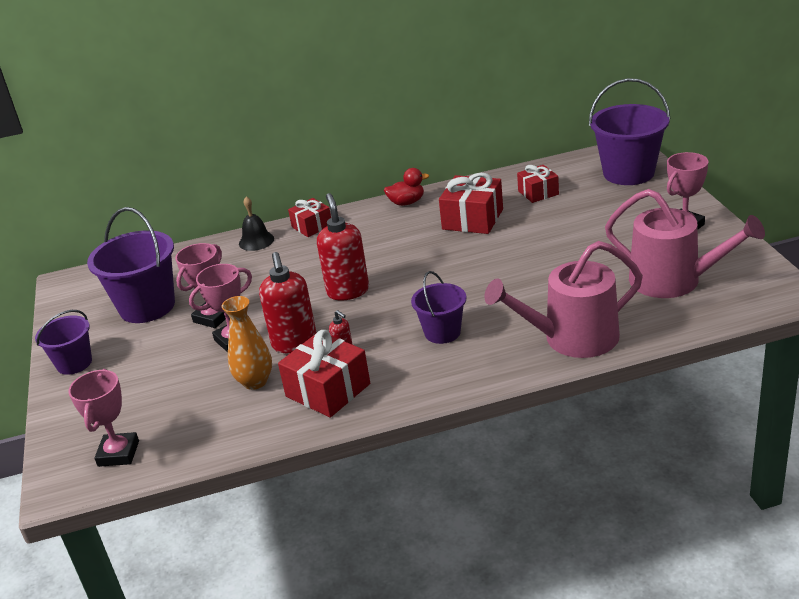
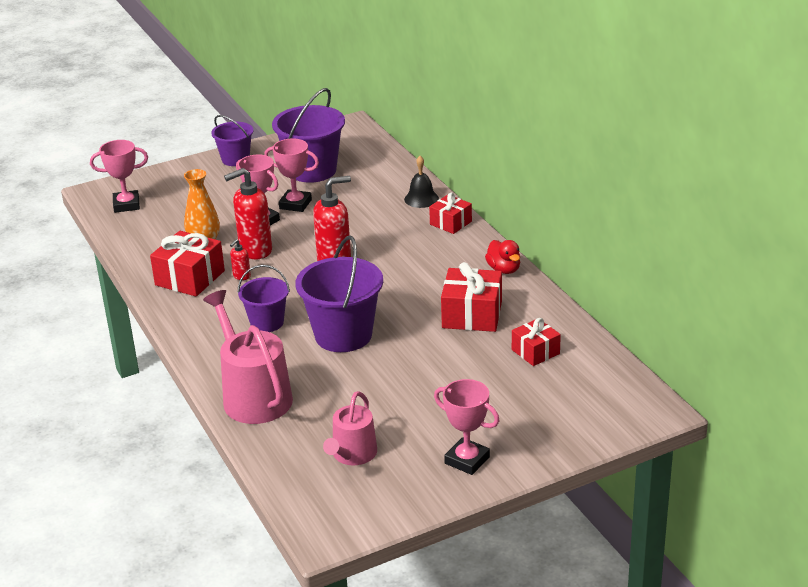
camera: 75 degrees right, 0 degrees up
purple bucket [589,78,671,185] -> purple bucket moved to [295,235,383,352]
pink watering can [605,189,765,298] -> pink watering can [323,391,377,465], size x0.61

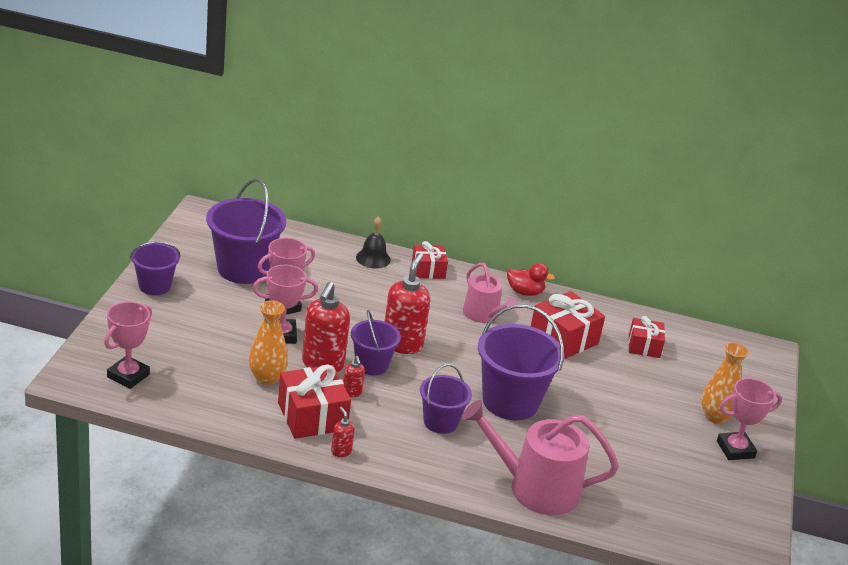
camera: 55 degrees left, 0 degrees up
pink watering can [323,391,377,465] -> pink watering can moved to [463,263,518,323]
none -> red soap dispenser [331,407,355,457]
none -> purple bucket [351,310,401,375]
none -> orange vase [701,342,749,424]

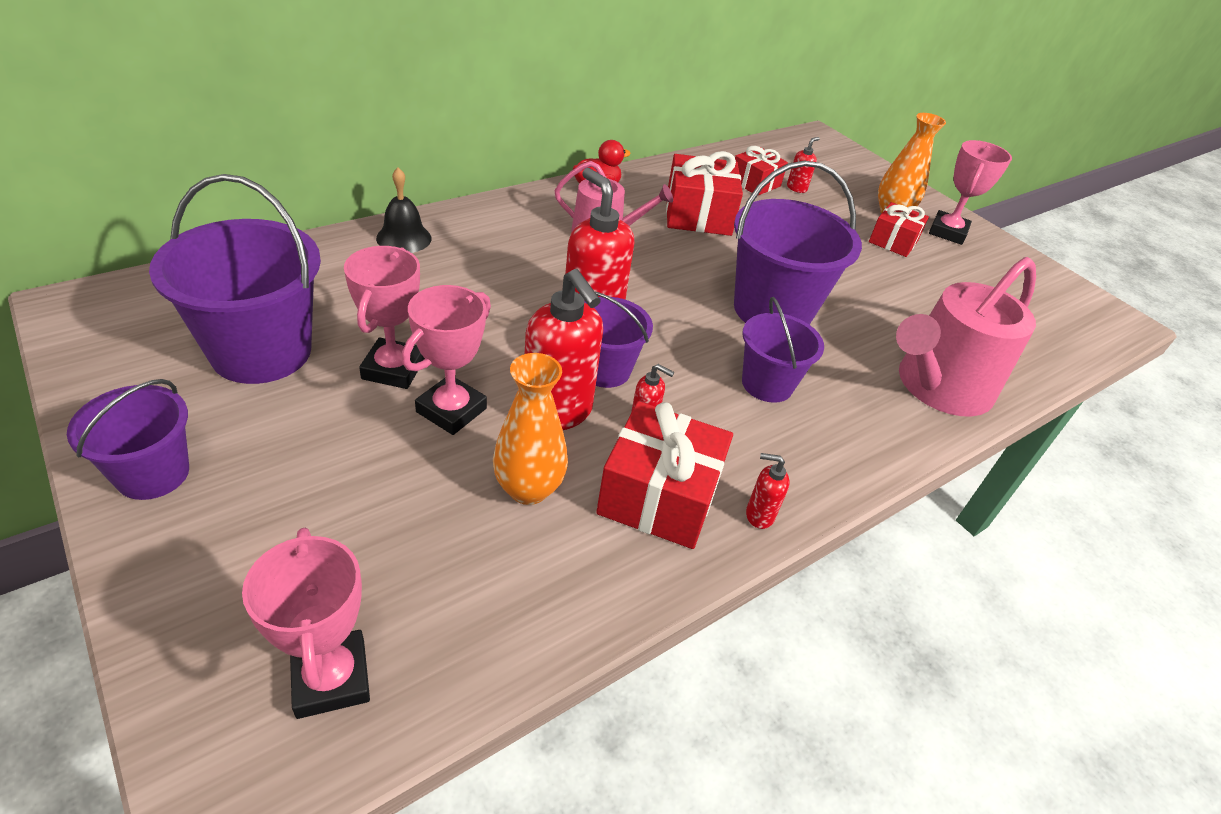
camera: 50 degrees left, 10 degrees up
red gift [412,241,448,279] -> red gift moved to [869,202,929,257]
none -> red soap dispenser [787,137,820,193]

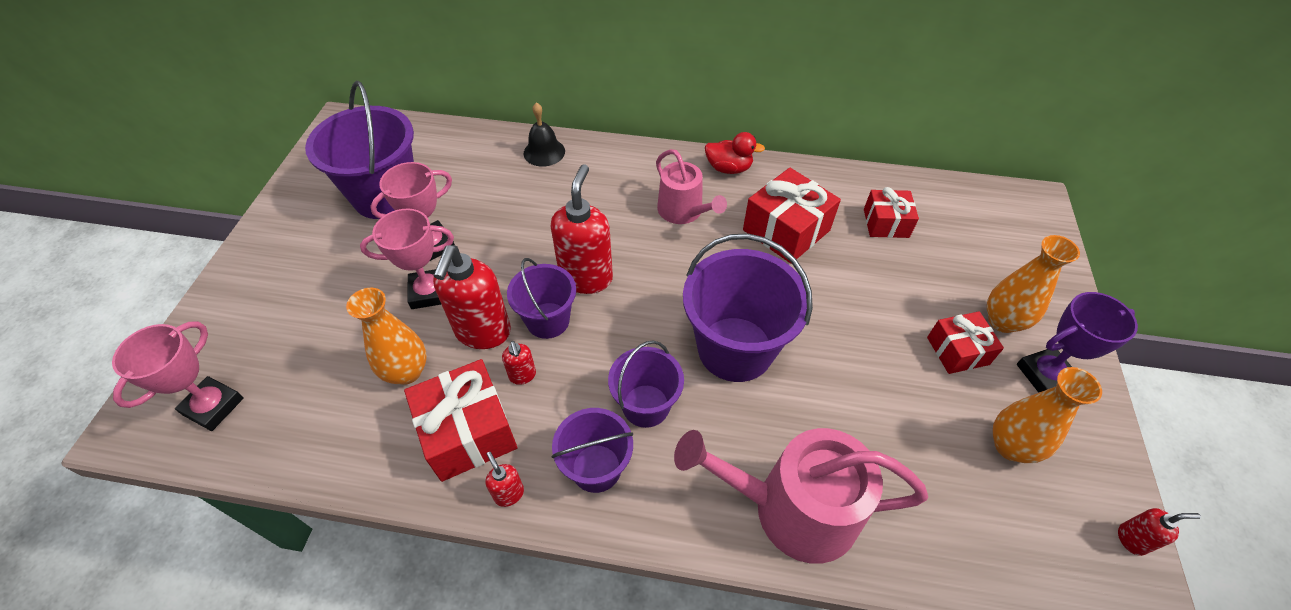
camera: 50 degrees right, 10 degrees up
purple bucket [67,379,189,500] -> purple bucket moved to [551,408,633,493]
red soap dispenser [787,137,820,193] -> red soap dispenser moved to [1118,508,1201,556]
pink trophy [929,140,1012,245] -> purple trophy [1017,292,1138,393]
none -> orange vase [993,367,1102,463]

